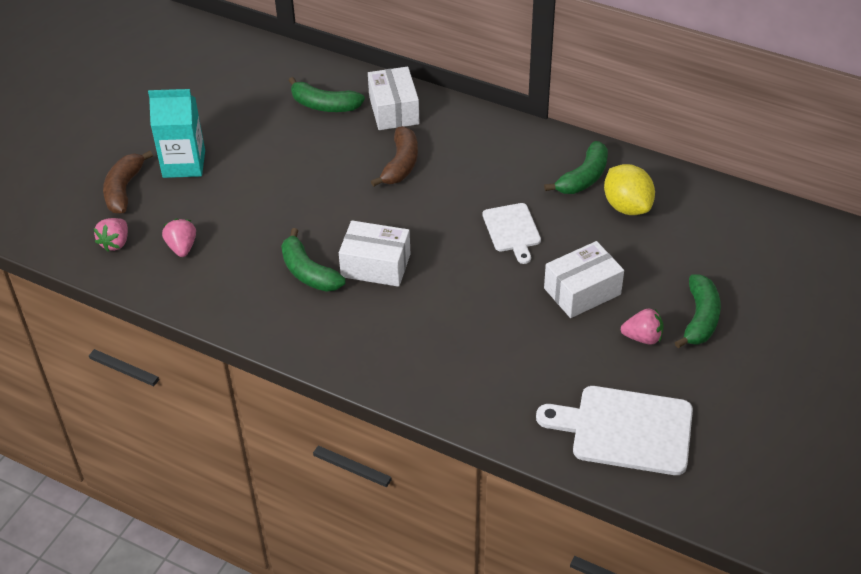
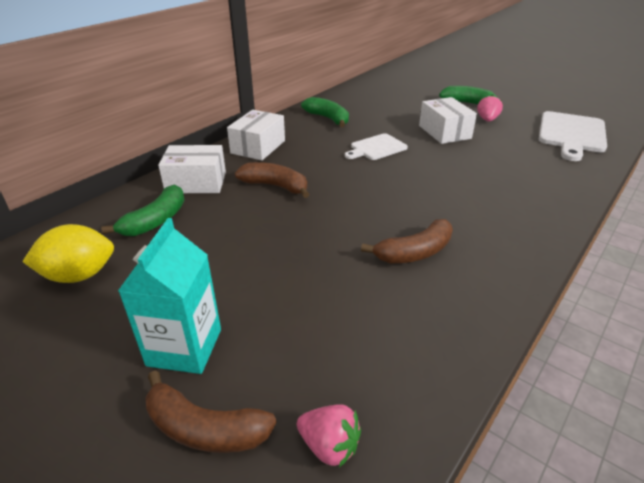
camera: 80 degrees left, 10 degrees down
pink strawberry [162,218,196,257] -> none
green banana [281,228,346,292] -> brown banana [361,219,453,263]
white box [339,220,410,287] -> white box moved to [227,110,285,160]
white cutting board [482,203,541,264] -> white cutting board turned 150 degrees clockwise [345,133,408,160]
yellow lemon [604,164,655,215] -> yellow lemon moved to [22,224,114,283]

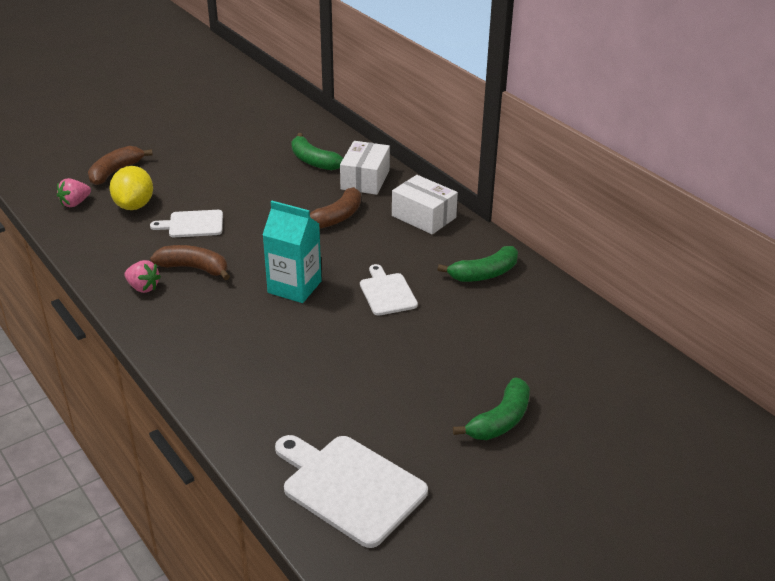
camera: 105 degrees right, 0 degrees up
yellow lemon [22,224,114,283] -> yellow lemon moved to [109,166,153,210]
turquoise carton [118,218,221,374] -> turquoise carton moved to [263,201,322,303]
brown banana [361,219,453,263] -> brown banana turned 120 degrees clockwise [150,245,230,280]
white box [419,97,477,144] -> none
pink strawberry [477,95,503,122] -> pink strawberry moved to [124,260,161,293]
none -> white cutting board [150,210,223,237]

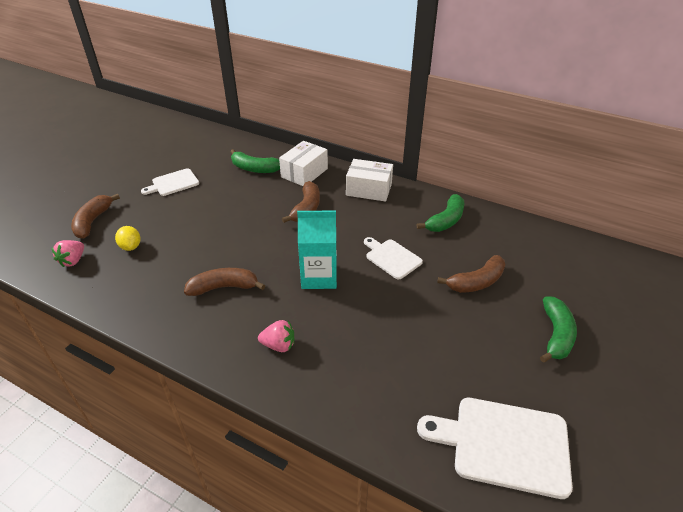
camera: 25 degrees left, 5 degrees up
yellow lemon [109,166,153,210] -> yellow lemon [115,226,141,251], size x0.62
pink strawberry [124,260,161,293] -> pink strawberry moved to [258,320,294,352]
white cutting board [150,210,223,237] -> white cutting board moved to [141,168,199,196]
white box [340,141,390,195] -> white box turned 45 degrees clockwise [279,141,328,186]
none -> brown banana [437,255,506,293]

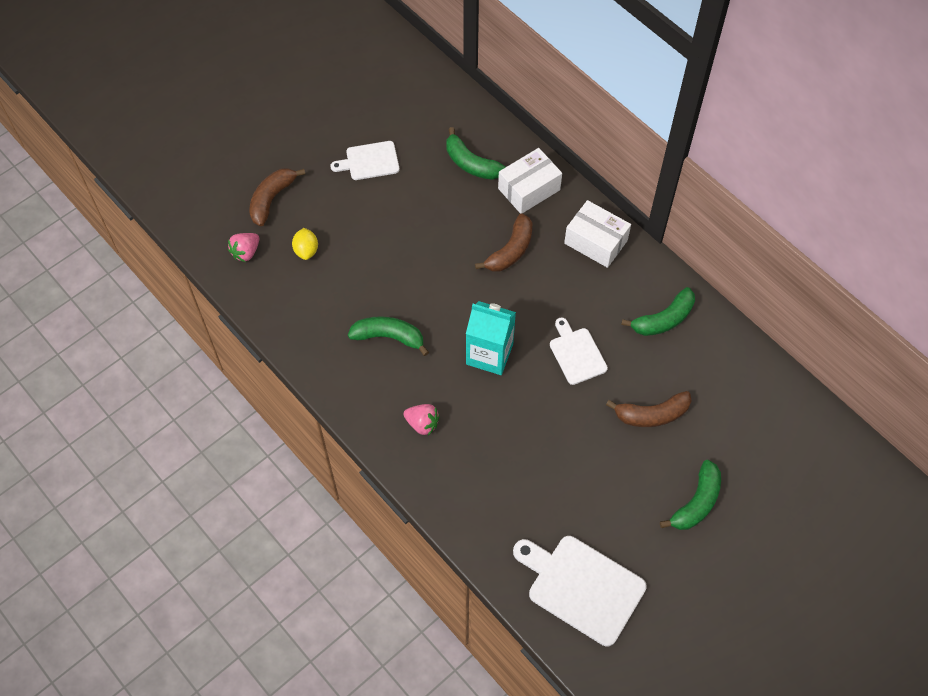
camera: 20 degrees right, 20 degrees up
brown banana [184,268,265,296] -> green banana [348,316,429,356]

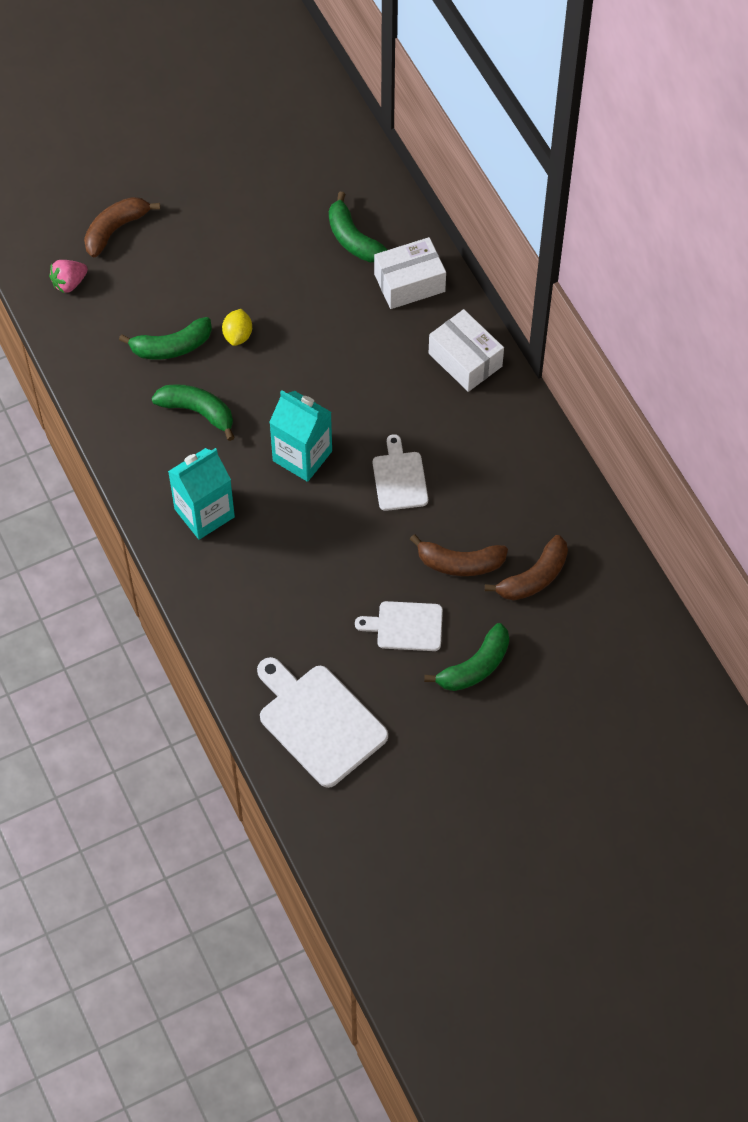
camera: 15 degrees right, 0 degrees up
yellow lemon [292,228,318,260] -> yellow lemon moved to [222,309,252,346]
white cutting board [331,141,400,180] -> white cutting board moved to [355,601,443,651]
pink strawberry [403,404,440,435] -> turquoise carton [168,448,235,540]
brown banana [475,213,532,271] -> brown banana moved to [485,535,568,600]
green banana [621,287,695,336] -> green banana moved to [119,317,212,360]

